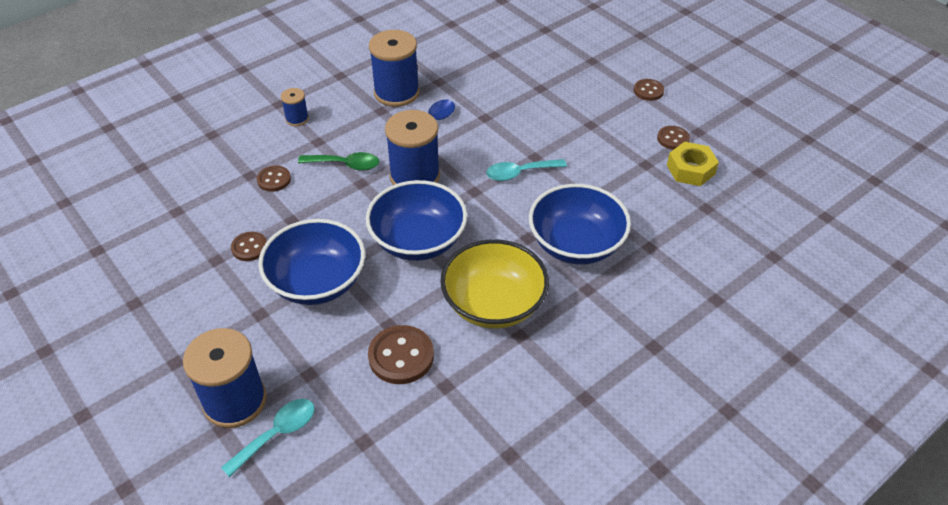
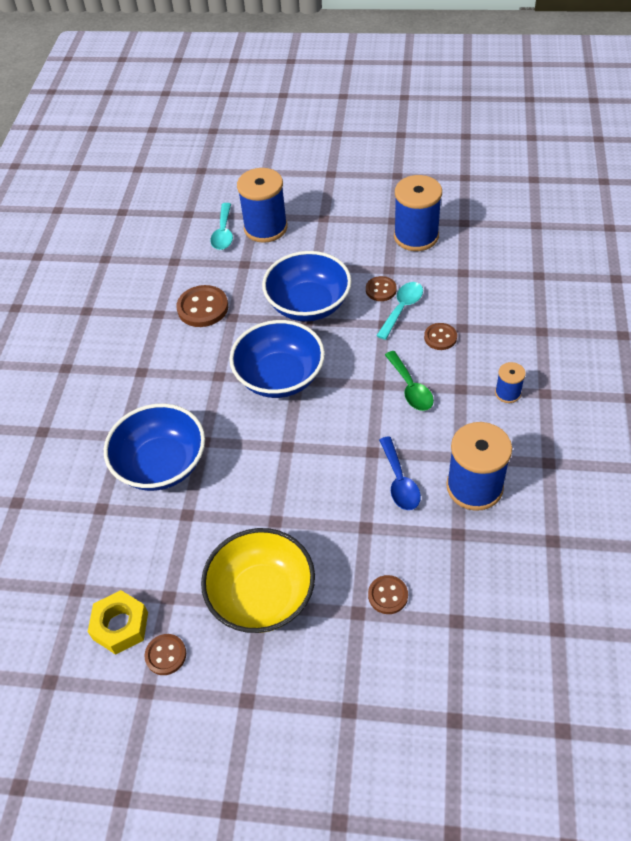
camera: 140 degrees right, 5 degrees up
green spoon [298,152,379,171] -> green spoon turned 75 degrees counterclockwise [385,351,434,411]
blue spool [385,110,440,185] -> blue spool moved to [394,175,442,251]
yellow bowl [440,239,549,329] -> yellow bowl moved to [201,528,315,633]
turquoise spoon [486,159,567,181] -> turquoise spoon moved to [376,282,423,340]
brown button [634,79,664,101] -> brown button moved to [368,575,408,614]

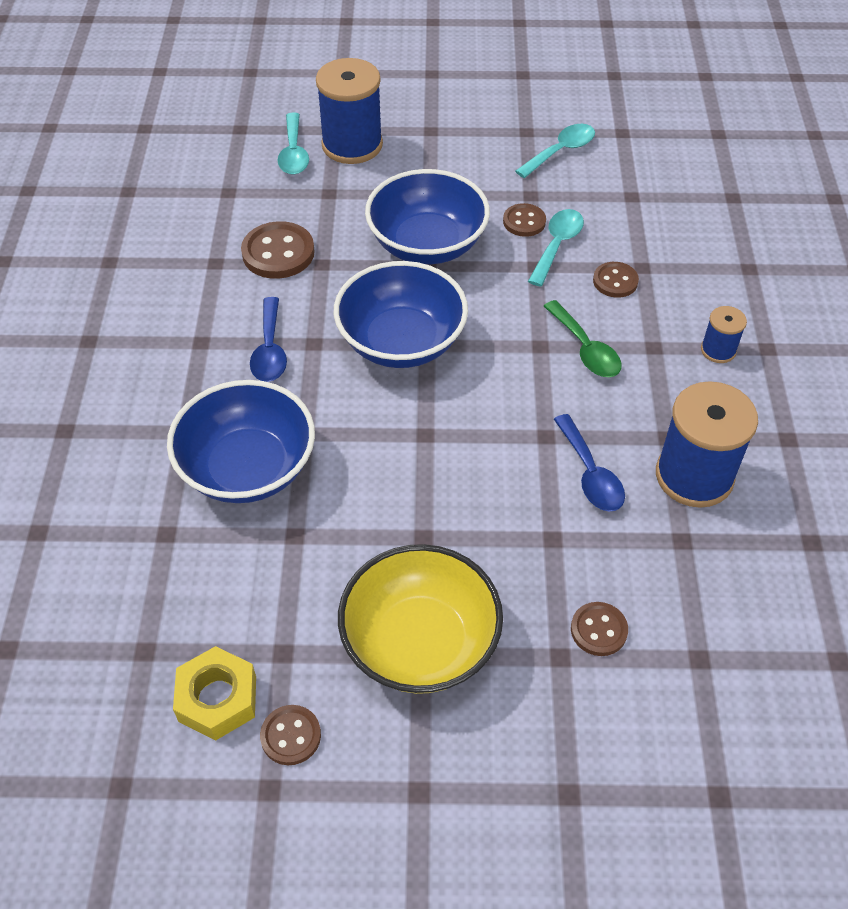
camera: 10 degrees left, 0 degrees up
blue spool [394,175,442,251] -> turquoise spoon [515,124,595,178]
none -> blue spoon [250,297,287,382]

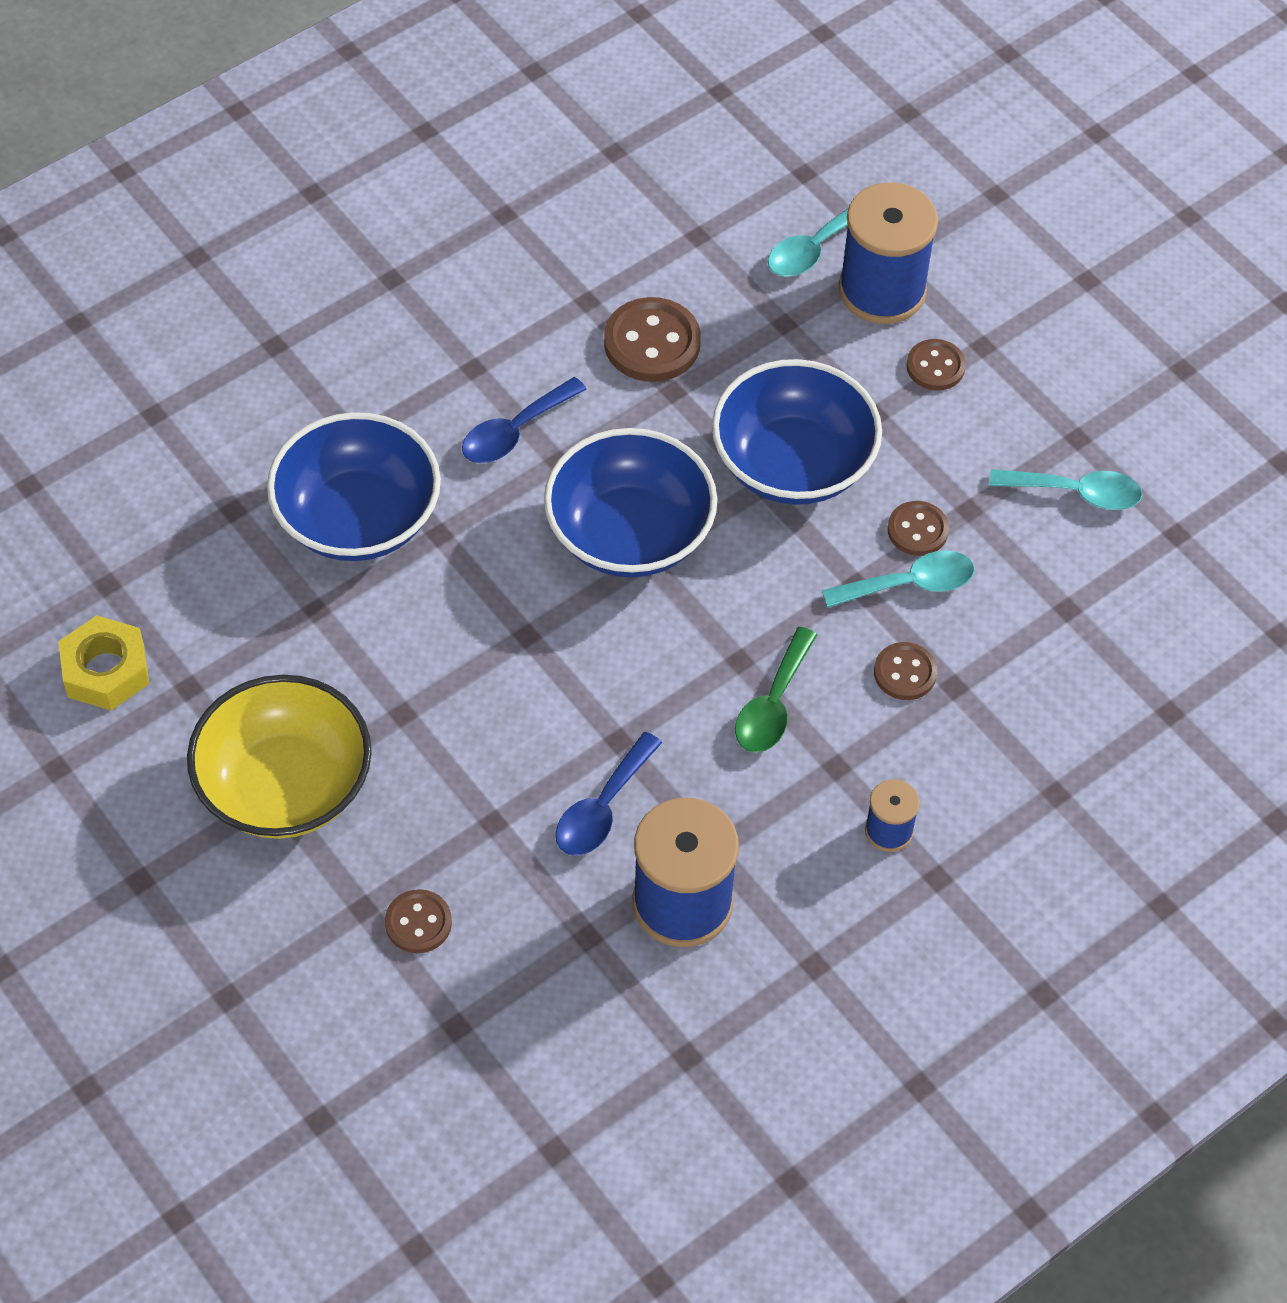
camera: 50 degrees right, 5 degrees up
brown button [260,705,321,765] -> brown button moved to [906,339,966,391]

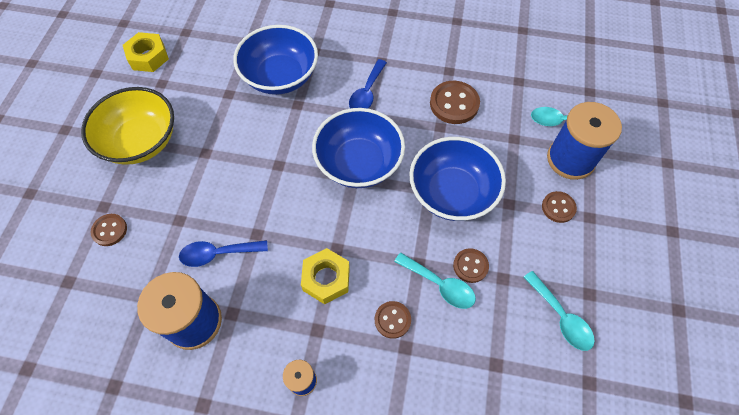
camera: 50 degrees right, 5 degrees up
blue spoon [462,377,587,463] -> blue spoon turned 75 degrees counterclockwise [349,59,387,109]
green spoon [735,627,817,753] -> yellow nut [301,248,350,304]

